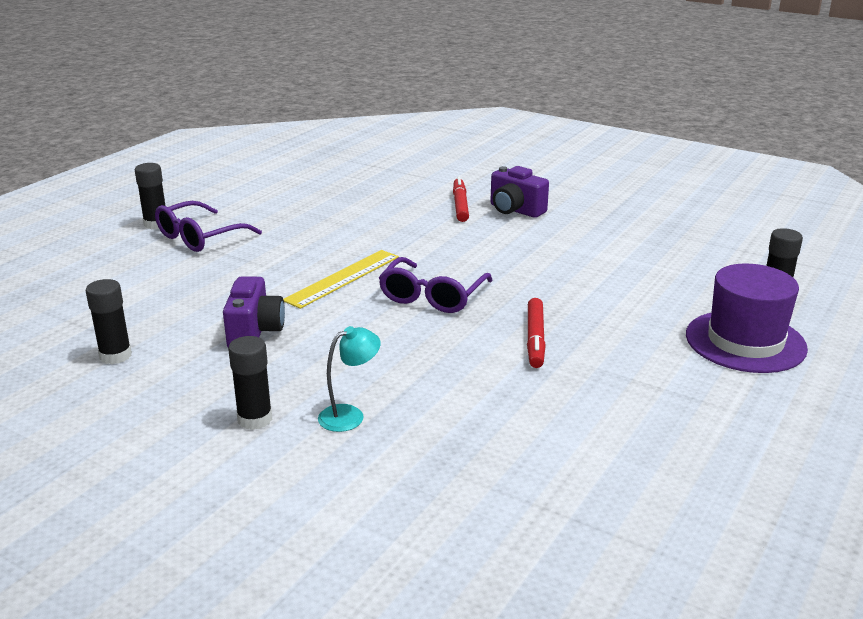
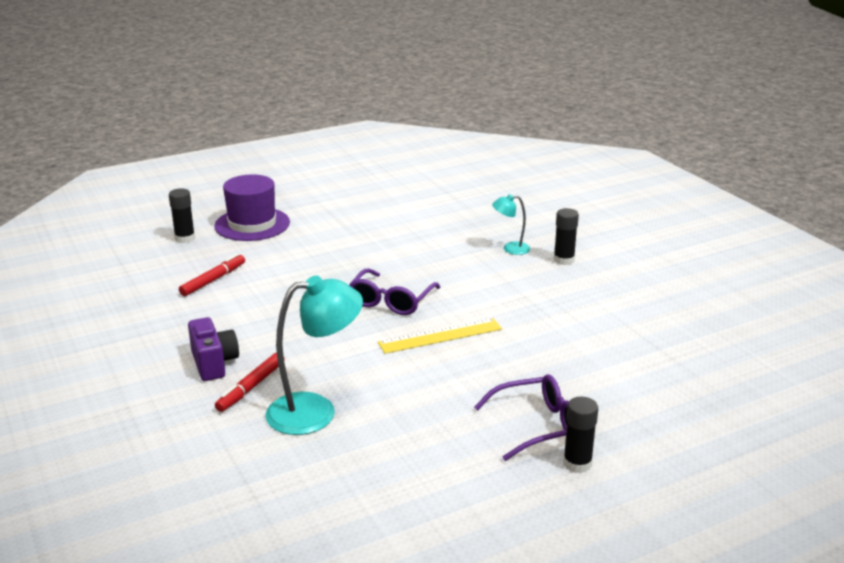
camera: 150 degrees left, 0 degrees up
black glue stick [86,279,132,364] -> none
purple camera [223,276,285,347] -> none
purple glasses [379,257,493,313] -> purple glasses turned 150 degrees clockwise [349,268,441,315]
red marker [527,298,546,368] -> red marker moved to [179,254,245,296]
none -> turquoise lamp [265,275,363,435]

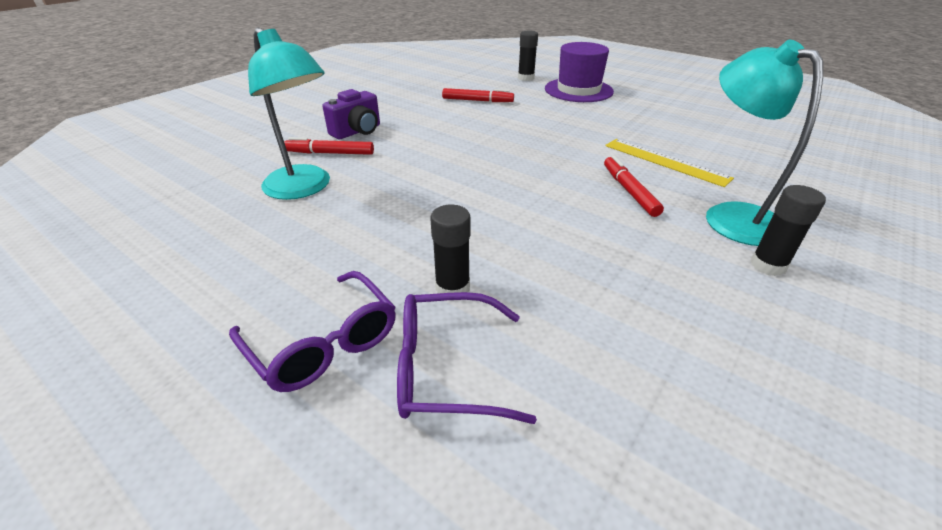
camera: 65 degrees right, 10 degrees up
purple glasses [349,268,441,315] -> purple glasses moved to [397,292,537,424]
yellow ruler [378,318,502,354] -> yellow ruler moved to [605,139,734,187]
turquoise lamp [492,194,530,255] -> turquoise lamp [706,40,823,246], size x1.95
black glue stick [563,396,598,473] -> black glue stick moved to [430,205,470,294]
none -> red marker [604,156,664,217]

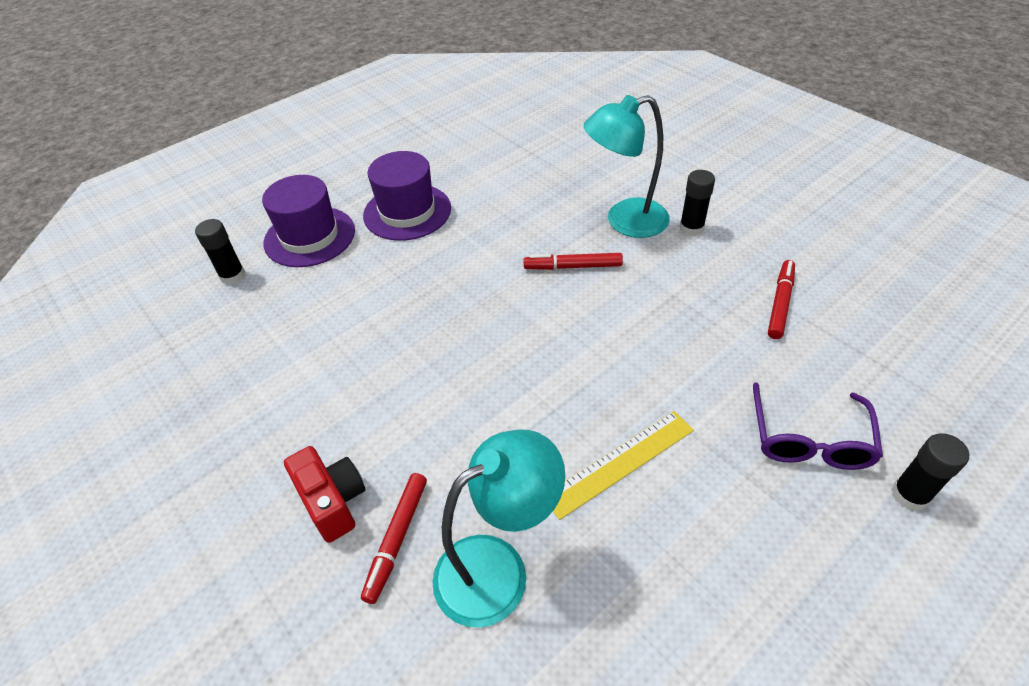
camera: 75 degrees left, 10 degrees up
purple glasses [229,271,396,392] -> none
purple camera [323,89,380,139] -> red camera [284,446,365,543]
black glue stick [430,205,470,294] -> black glue stick moved to [891,433,969,511]
red marker [442,88,514,102] -> red marker moved to [768,260,795,339]
yellow ruler [605,139,734,187] -> yellow ruler moved to [553,411,694,520]
none -> purple hat [363,151,451,241]

